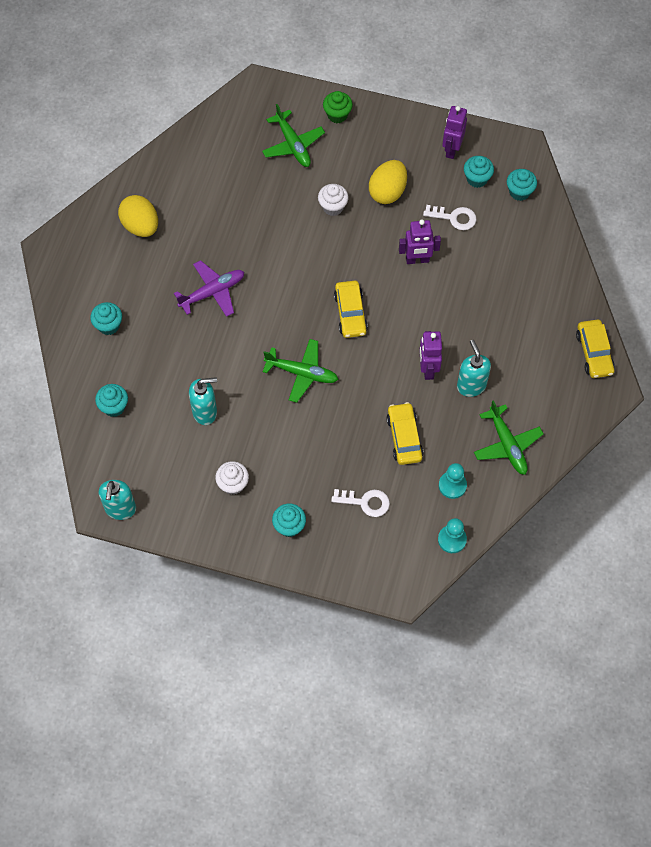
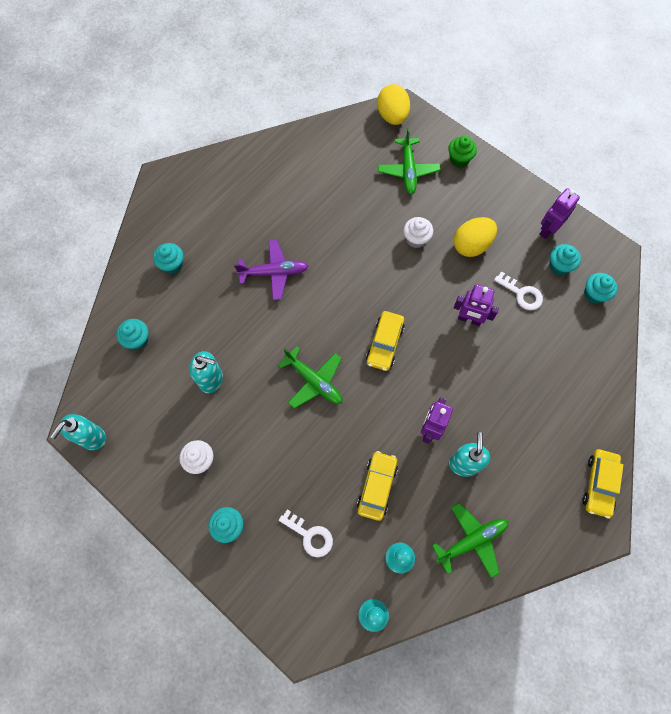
camera: 25 degrees right, 5 degrees up
yellow egg [118,195,158,237] -> yellow egg moved to [377,84,410,125]
green plane [474,400,544,475] -> green plane turned 120 degrees counterclockwise [432,503,508,578]

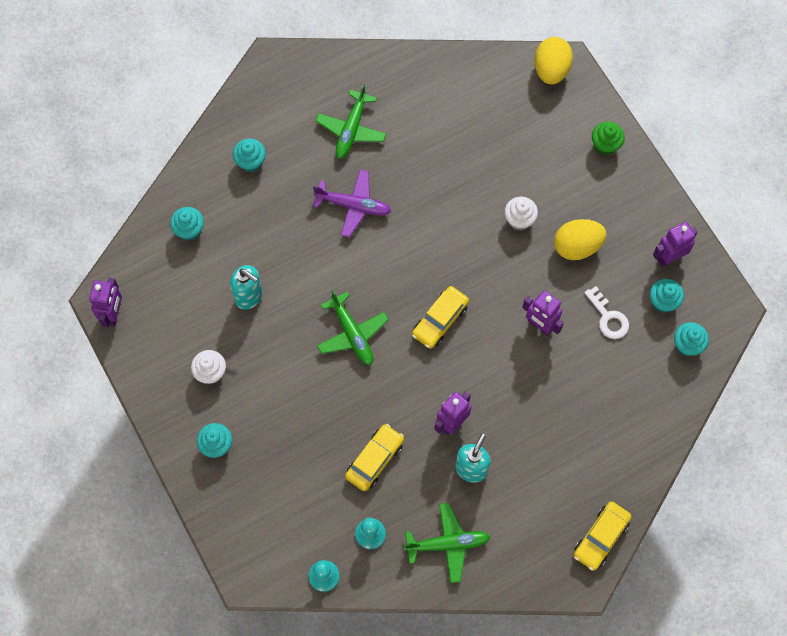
camera: 20 degrees right, 0 degrees up
turquoise soap dispenser [51,414,106,450] -> purple robot [89,278,122,327]
white key [279,509,333,557] -> none
green plane [378,128,441,195] -> green plane moved to [316,84,387,159]

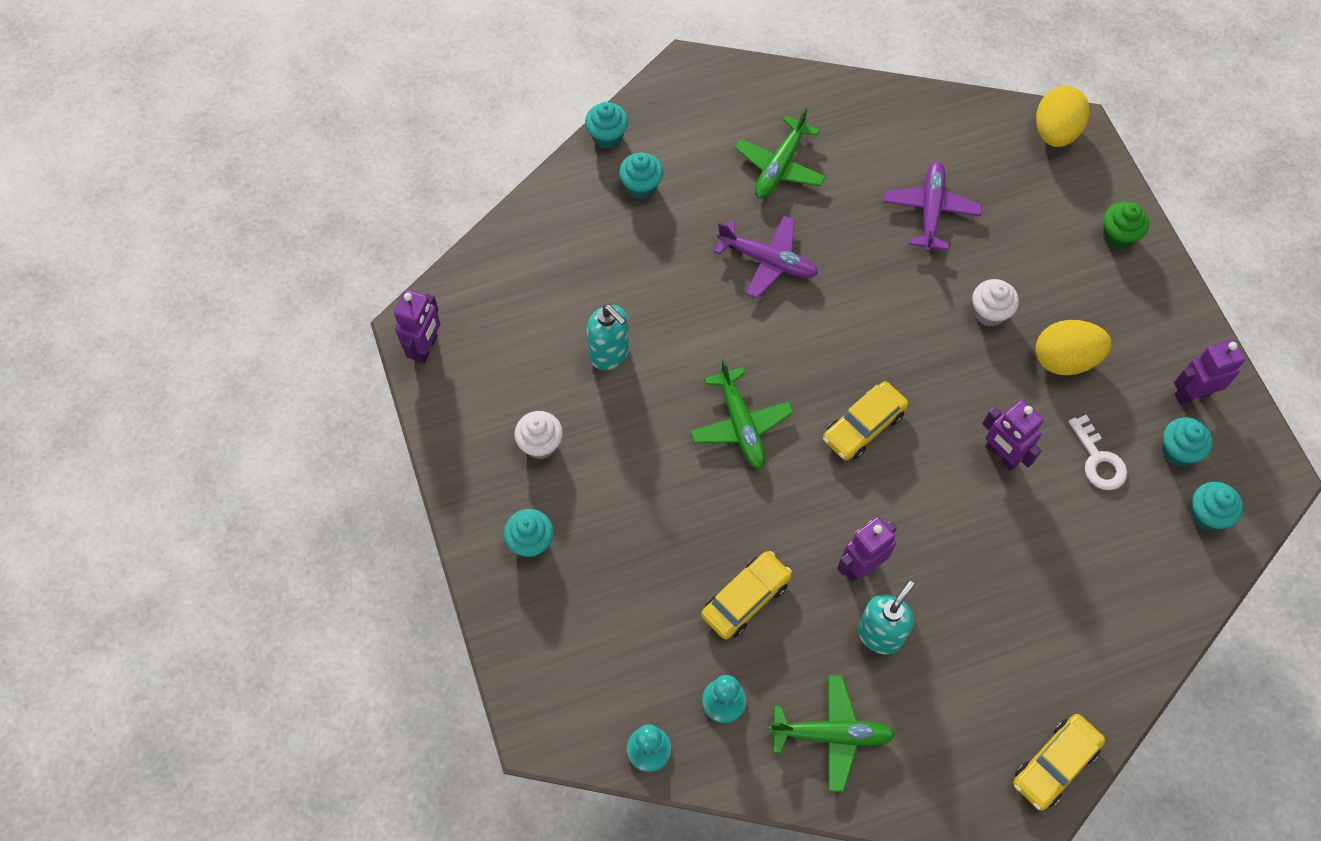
camera: 10 degrees right, 5 degrees down
turquoise cupcake [170,207,204,241] -> turquoise cupcake moved to [585,102,628,149]
none -> purple plane [883,161,982,252]

